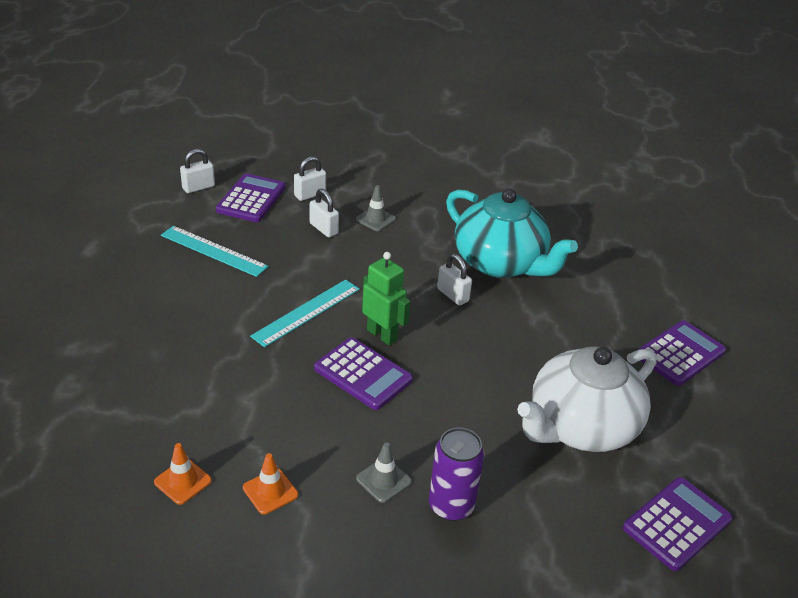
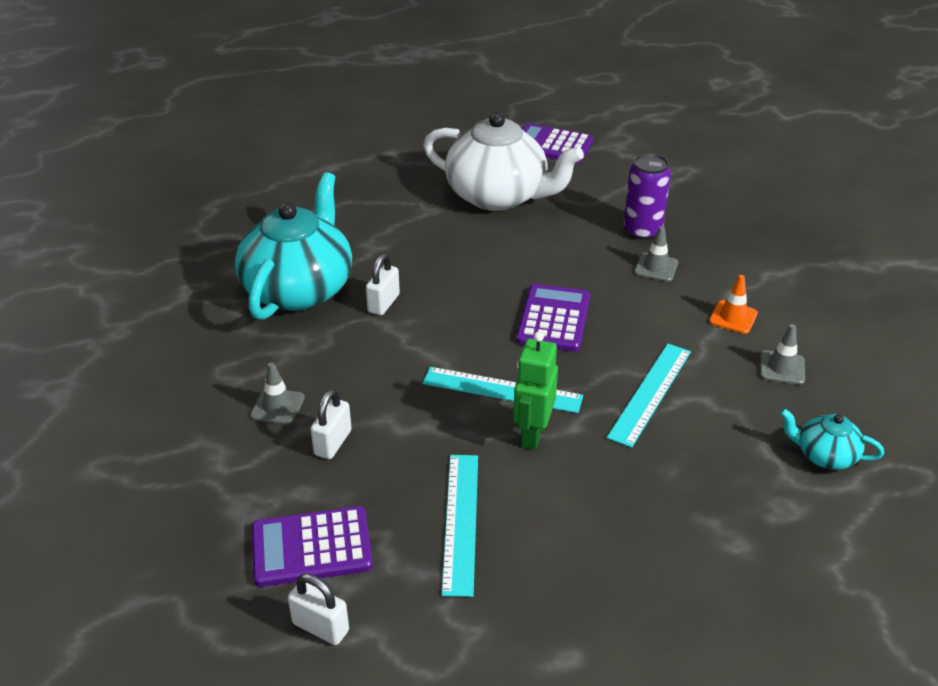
camera: 115 degrees left, 0 degrees up
orange traffic cone [154,443,212,505] -> grey traffic cone [760,324,805,385]
white padlock [294,156,326,201] -> none
green robot [362,252,411,345] -> green robot moved to [513,331,558,450]
purple calculator [636,321,726,386] -> none
none -> turquoise ruler [607,344,691,448]
none -> turquoise teapot [780,408,884,470]

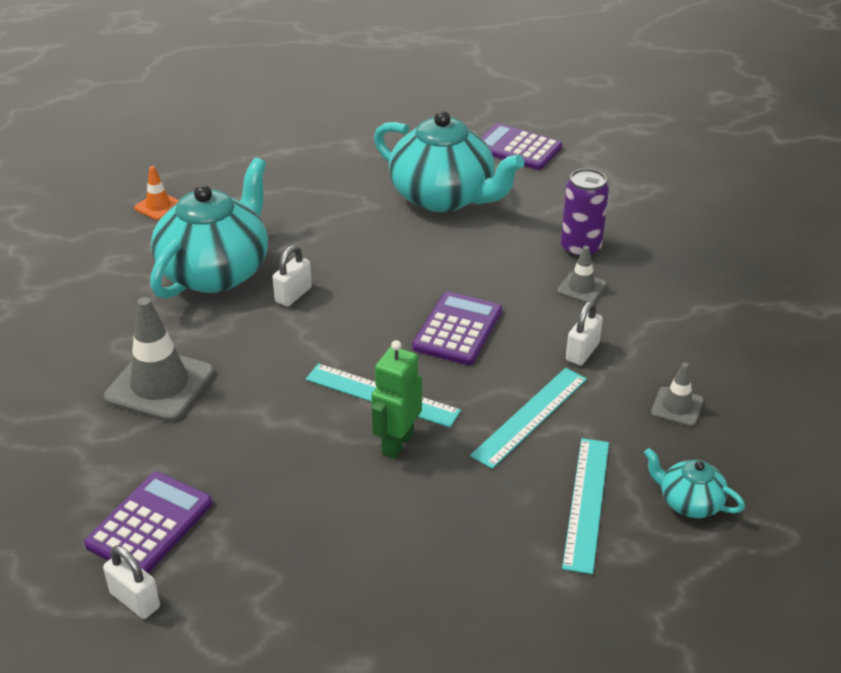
camera: 10 degrees right, 0 degrees up
grey traffic cone [250,362,305,425] -> grey traffic cone [104,297,214,422], size x1.94
purple calculator [252,506,373,587] -> purple calculator turned 120 degrees clockwise [84,472,212,573]
white padlock [311,389,352,459] -> white padlock moved to [566,301,603,366]
white teapot [423,112,584,211] -> turquoise teapot [374,111,525,212]
turquoise ruler [441,455,478,597] -> turquoise ruler moved to [562,438,609,574]
orange traffic cone [709,275,758,334] -> orange traffic cone moved to [134,166,179,220]

